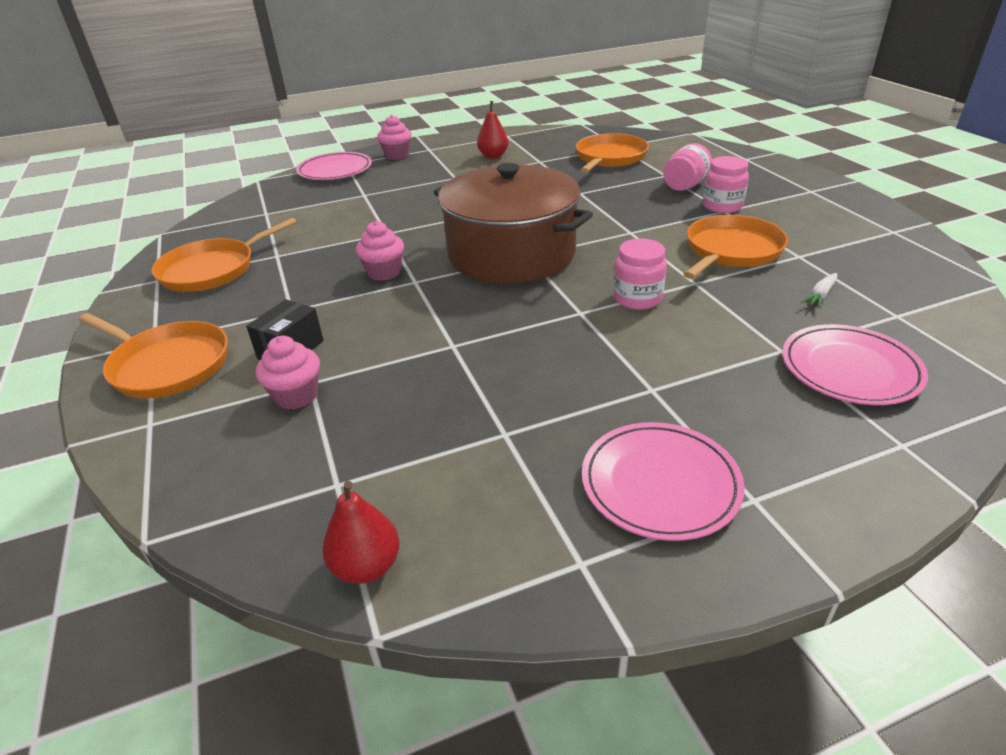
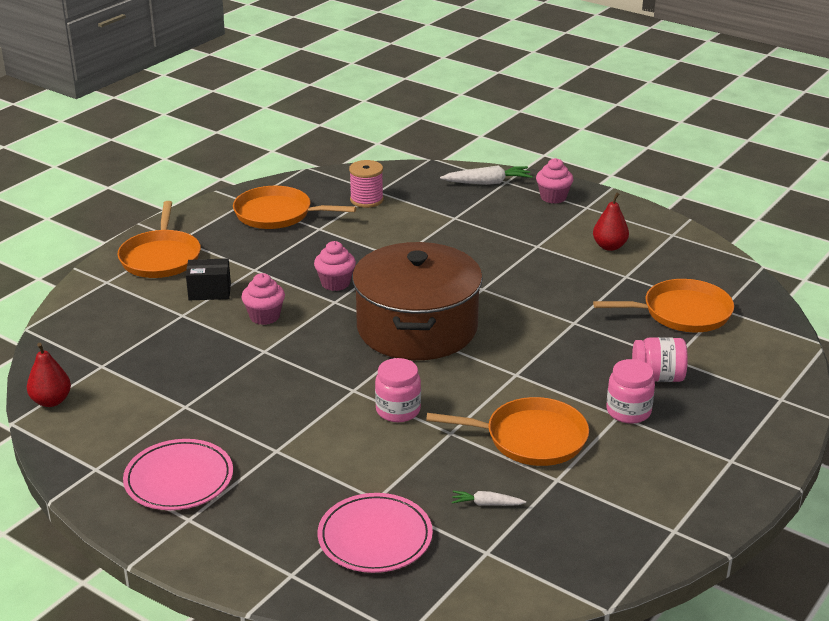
camera: 55 degrees right, 5 degrees down
pink cupcake [256,336,320,410] -> pink cupcake moved to [241,273,285,325]
pink plate [296,152,372,180] -> white carrot [440,165,533,185]
none -> pink spool [349,160,384,208]

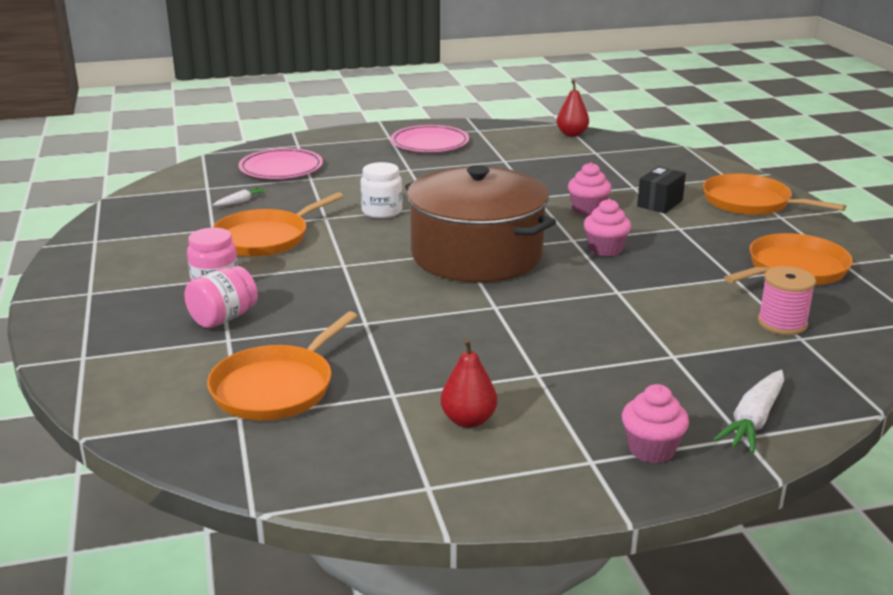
camera: 130 degrees right, 5 degrees down
pink jar [375,358,421,422] -> white jar [360,162,403,219]

